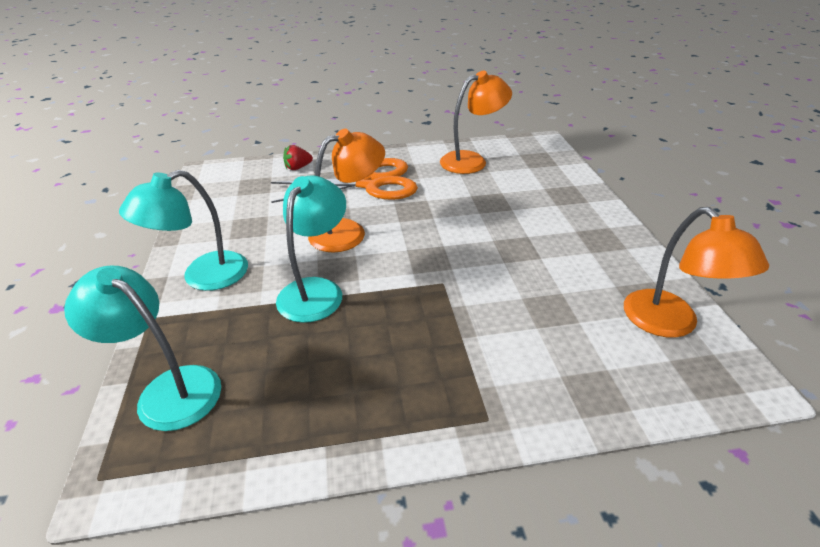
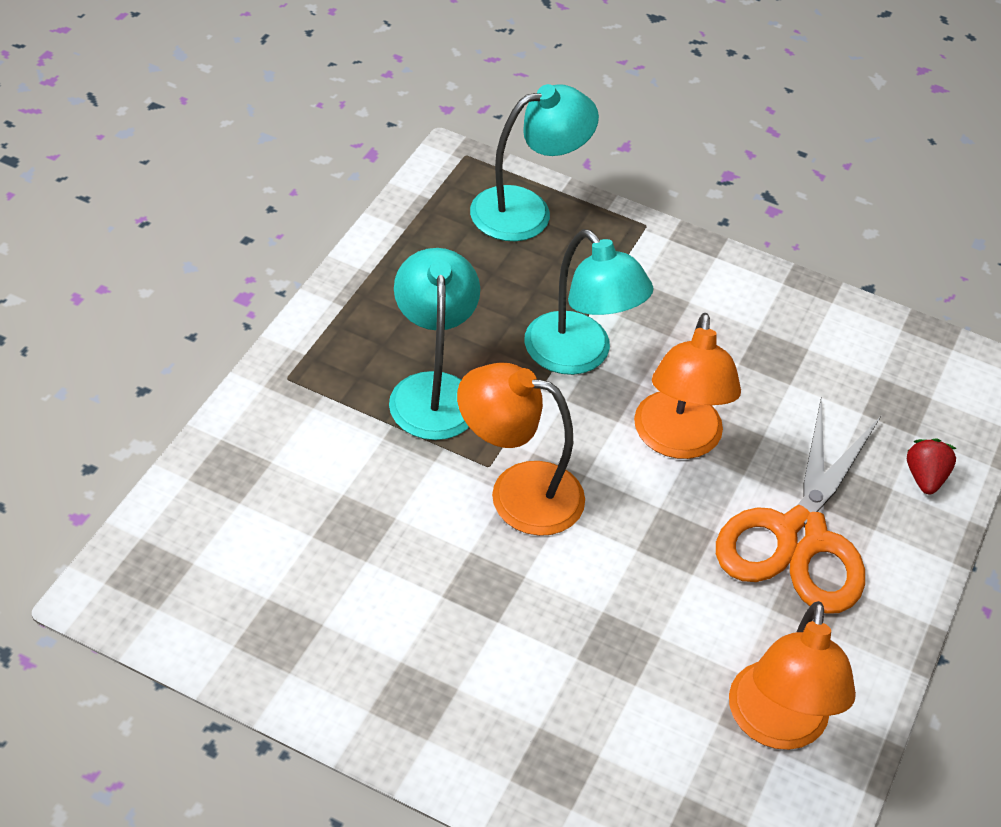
camera: 120 degrees right, 10 degrees up
turquoise lamp [119,170,248,291] -> turquoise lamp moved to [389,248,480,440]
orange lamp [624,207,769,338] -> orange lamp moved to [457,363,585,536]

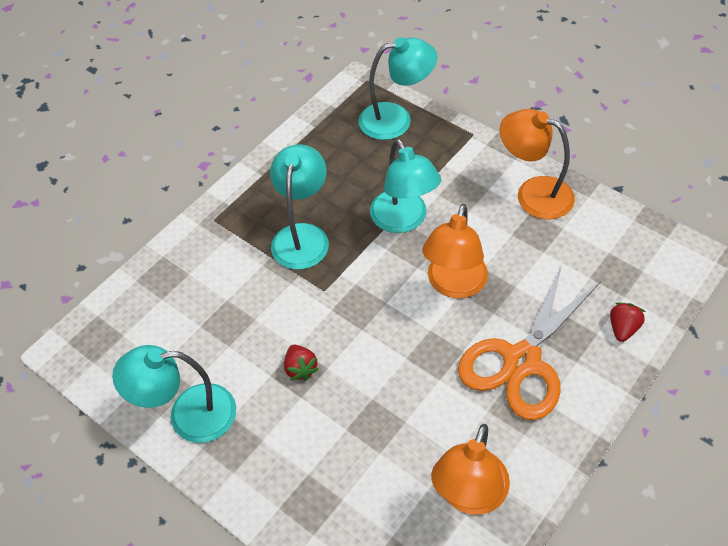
camera: 20 degrees right, 5 degrees up
orange lamp [457,363,585,536] -> orange lamp moved to [500,109,575,220]
none -> turquoise lamp [112,345,236,443]
none -> red strawberry [284,345,319,381]

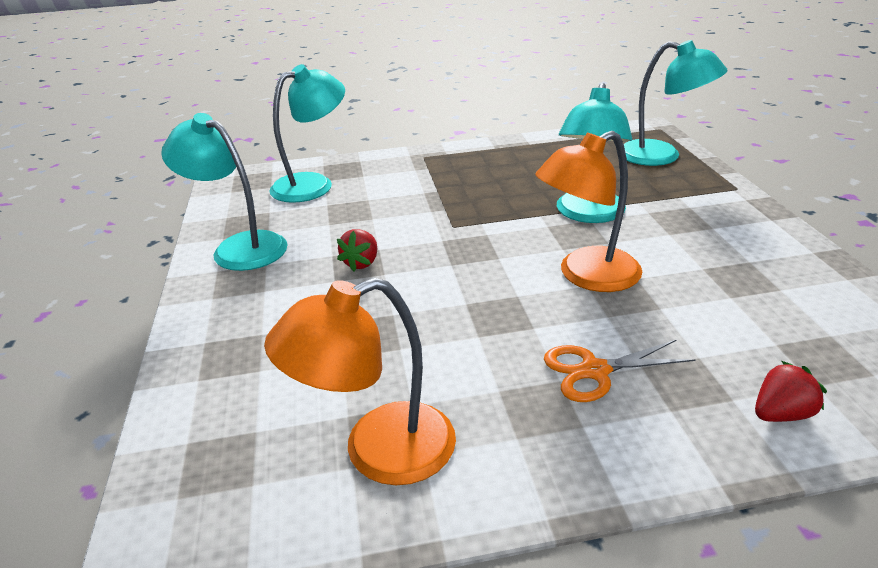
camera: 40 degrees right, 20 degrees down
turquoise lamp [270,144,329,270] -> turquoise lamp moved to [269,64,345,203]
orange scissors [458,265,601,420] -> orange scissors [544,339,696,402], size x0.52
orange lamp [500,109,575,220] -> none

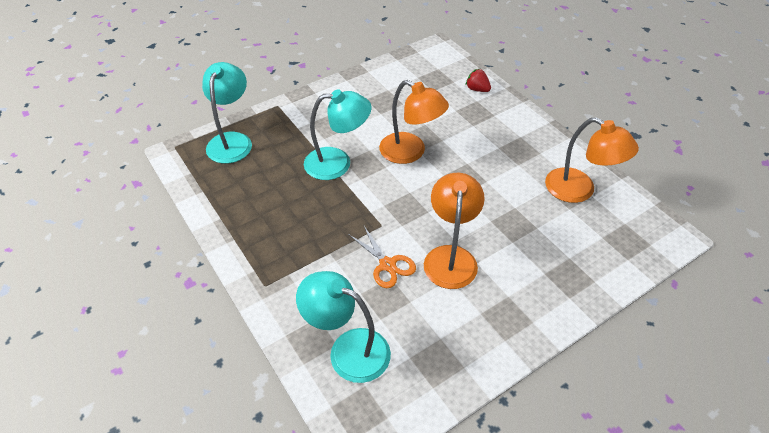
camera: 115 degrees left, 15 degrees up
turquoise lamp [161,113,288,271] -> none
red strawberry [337,229,377,271] -> orange lamp [424,173,485,289]
orange scissors [544,339,696,402] -> orange scissors moved to [348,226,416,288]

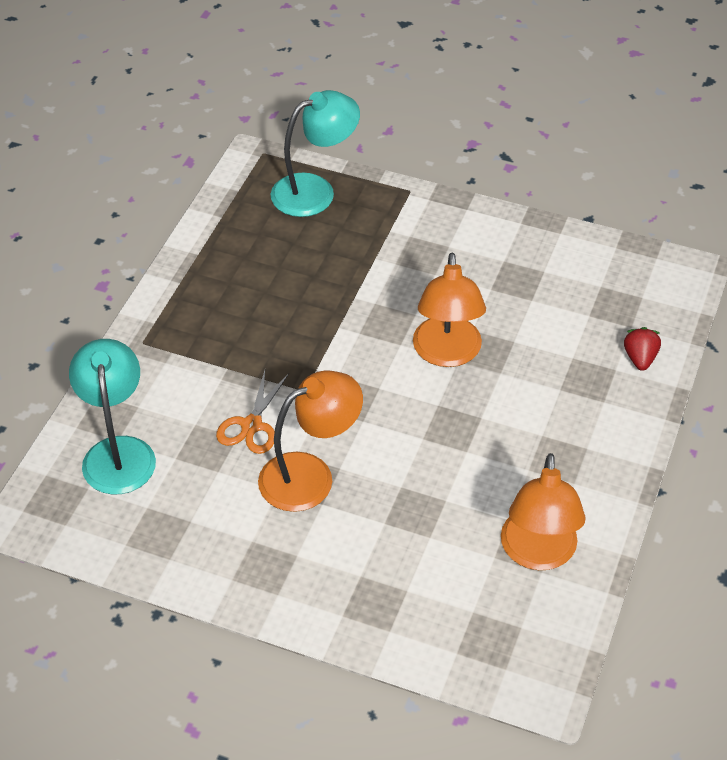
camera: 55 degrees right, 0 degrees up
turquoise lamp [304,89,371,180] -> none

